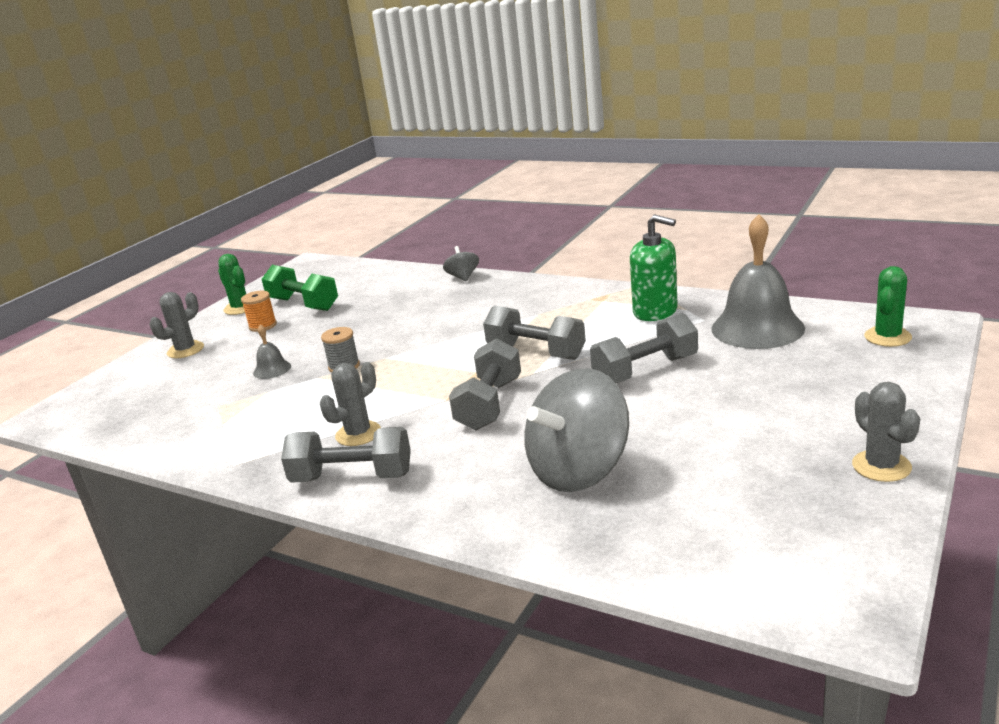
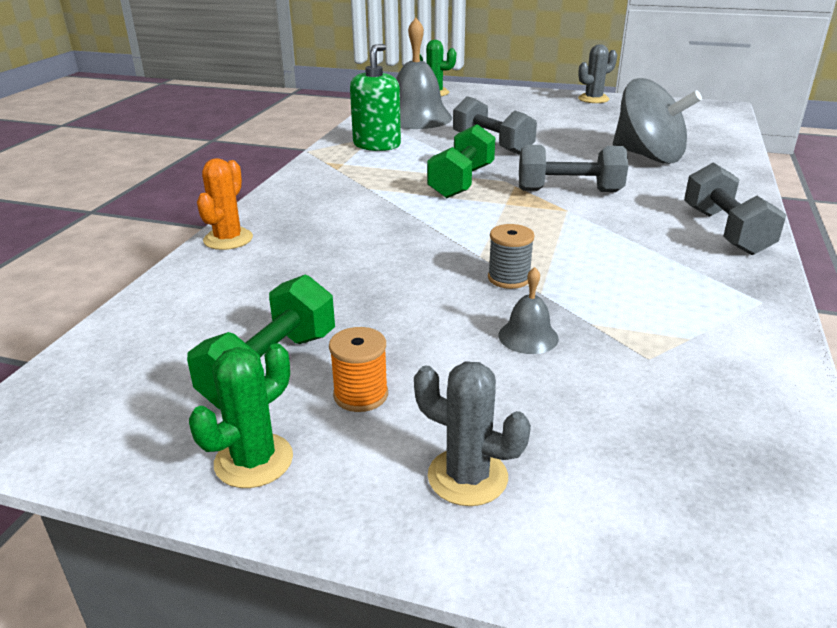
camera: 105 degrees left, 5 degrees up
grey cactus [320,362,381,446] -> none
grey spinning top [443,246,479,282] -> orange cactus [197,158,253,250]
grey dumbbell [483,305,586,360] -> green dumbbell [427,124,496,198]

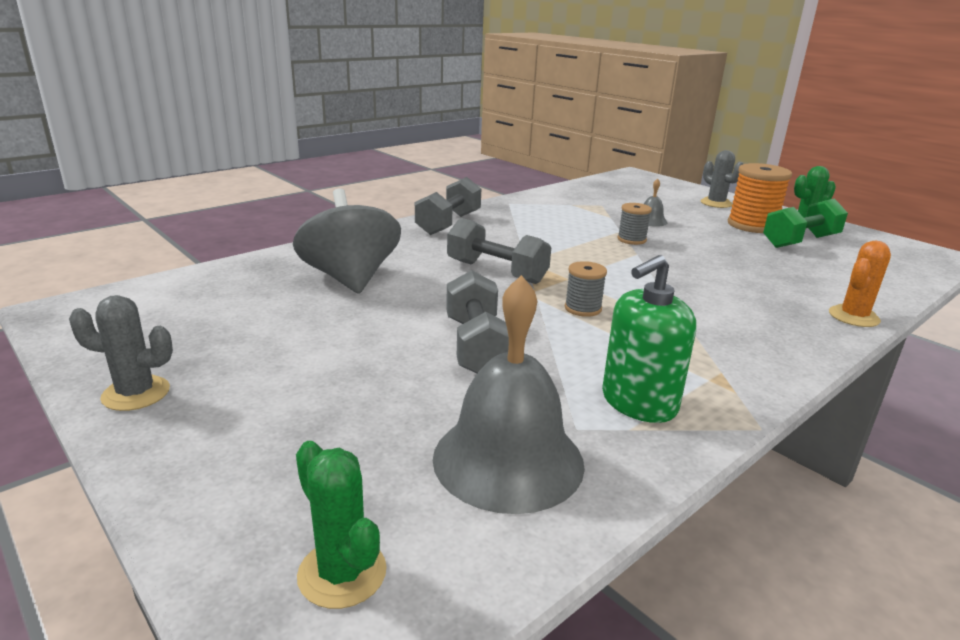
camera: 150 degrees left, 5 degrees down
orange spool [329,327,388,412] -> orange spool [728,163,792,233], size x1.80
green dumbbell [427,124,496,198] -> grey spool [565,261,607,317]

